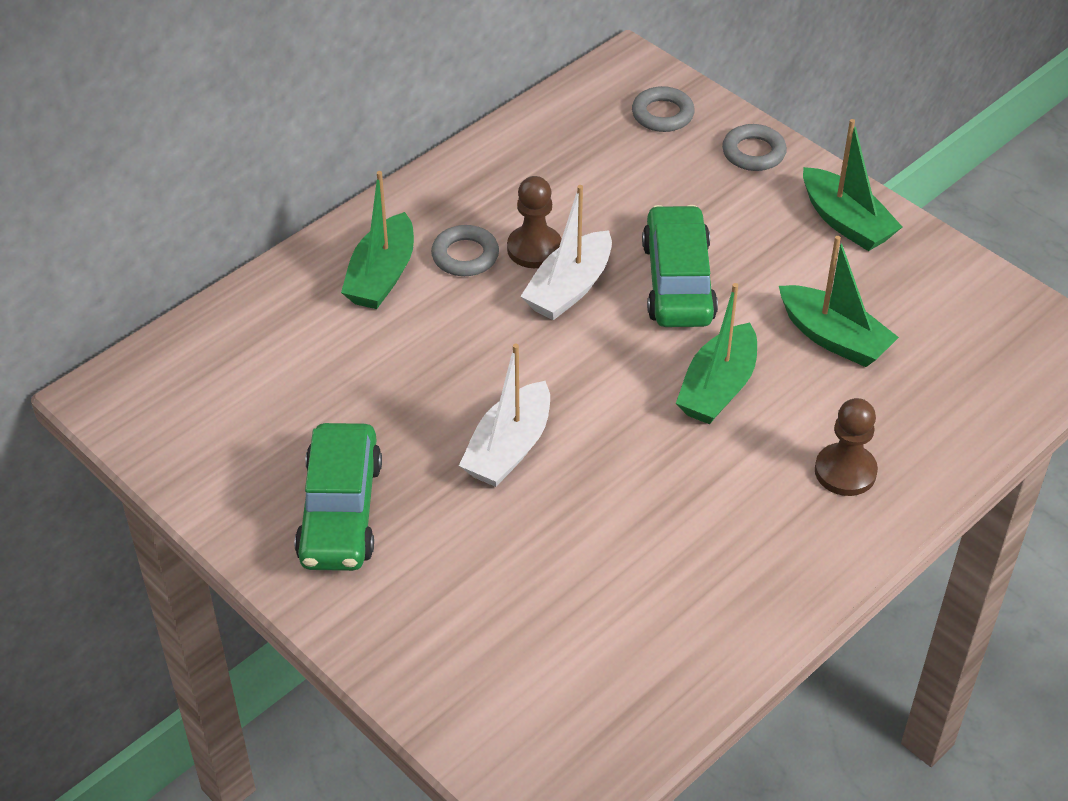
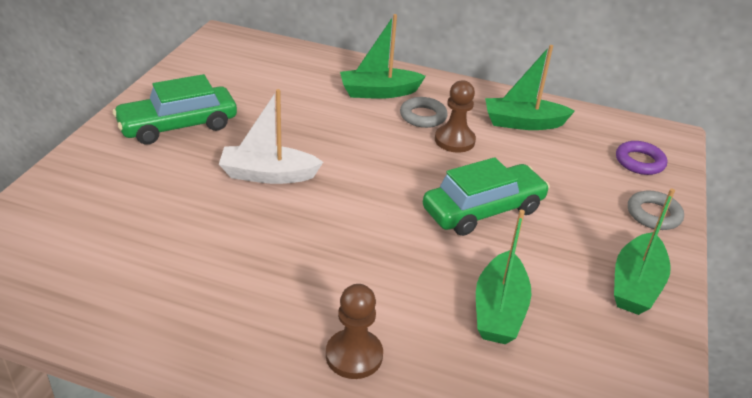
camera: 60 degrees right, 10 degrees down
white boat [520,185,612,320] -> none
grey ring [632,86,695,132] -> purple ring [616,141,667,175]
green boat [676,283,757,424] -> green boat moved to [485,45,575,130]

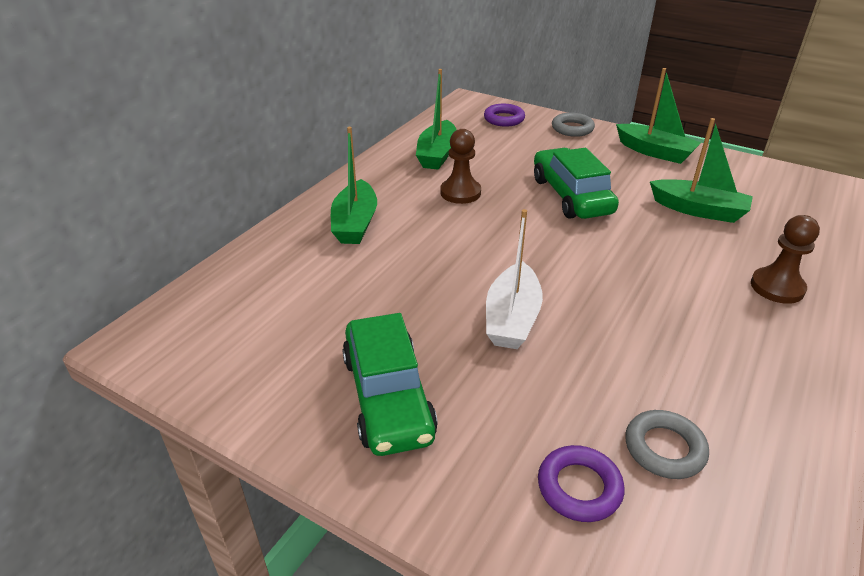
camera: 75 degrees left, 0 degrees up
grey ring [400,97,448,128] -> grey ring moved to [626,410,709,479]
none -> purple ring [538,445,624,522]

